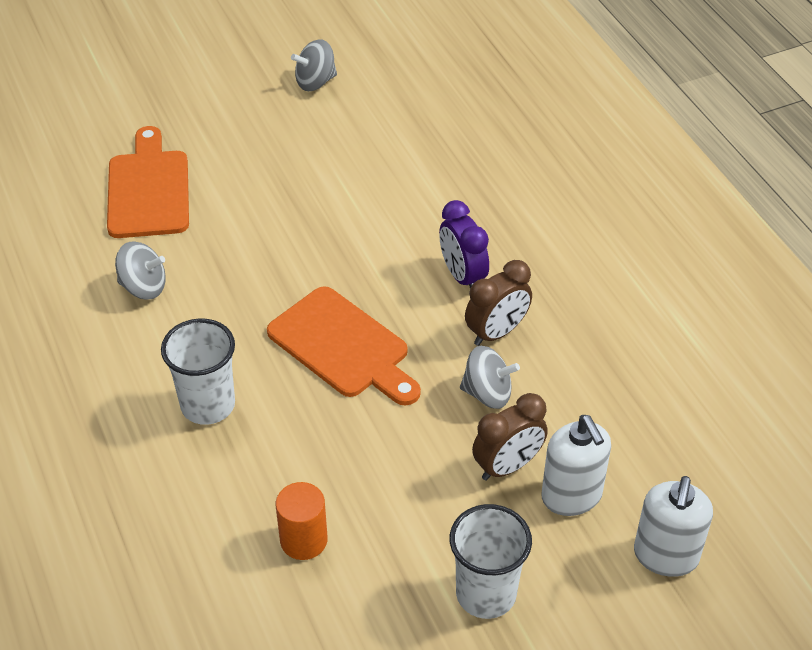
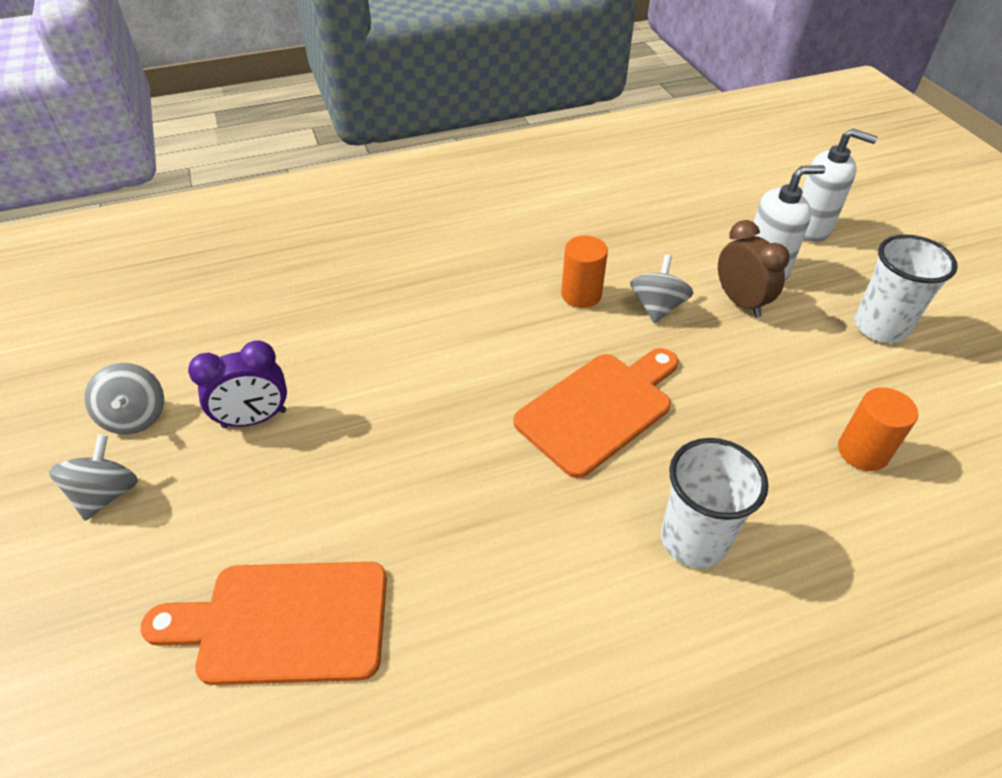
camera: 85 degrees left, 0 degrees up
grey spinning top [115,241,166,300] -> grey spinning top moved to [49,434,138,521]
purple clock [439,200,489,288] -> purple clock moved to [188,340,287,428]
brown clock [465,260,532,346] -> orange cylinder [561,235,608,308]

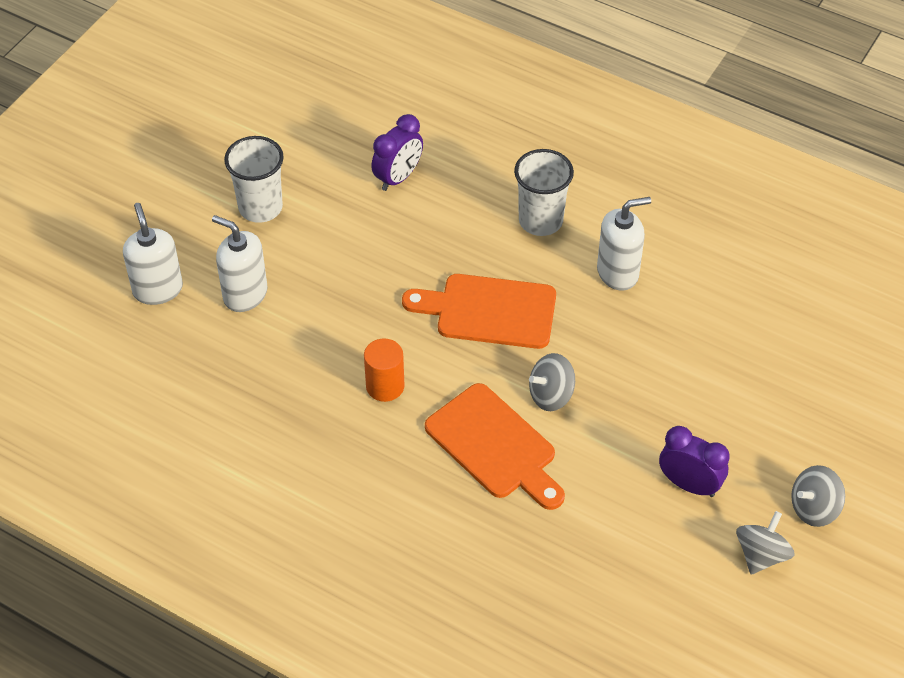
camera: 130 degrees left, 5 degrees up
orange cutting board [140,562,387,685] -> orange cutting board moved to [425,383,565,510]
grey spinning top [630,255,693,323] -> grey spinning top moved to [529,353,575,411]
brown clock [718,220,790,318] -> none
orange cylinder [838,387,918,471] -> purple clock [371,114,423,191]
none -> white soap dispenser [597,197,651,291]

